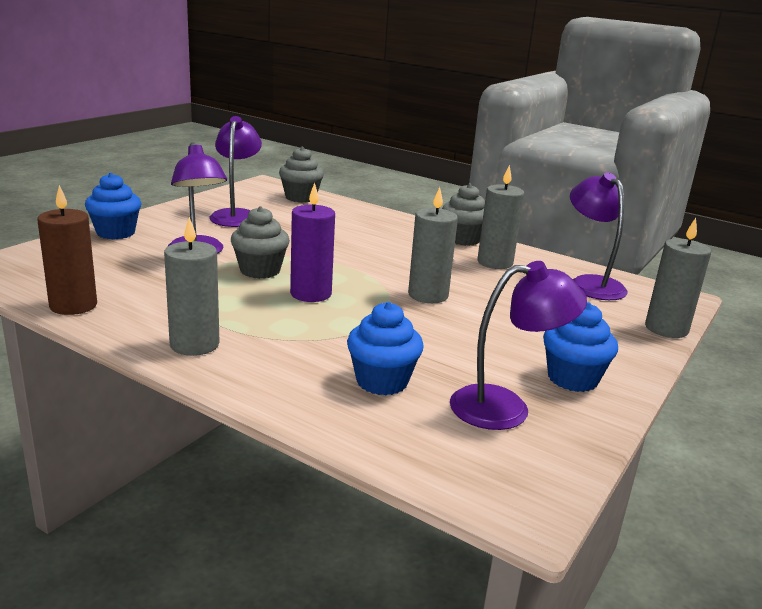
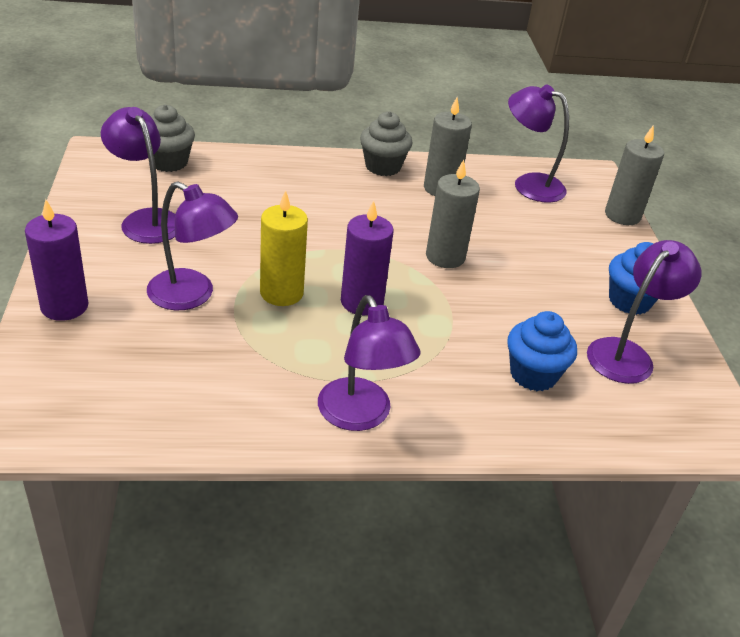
camera: 40 degrees left, 15 degrees up
brown candle [37,185,97,315] -> none
blue cupcake [85,173,142,239] -> purple candle [25,199,88,321]
grey candle [164,217,220,356] -> purple lamp [318,295,421,431]
grey cupcake [231,206,290,279] -> yellow candle [260,190,308,306]

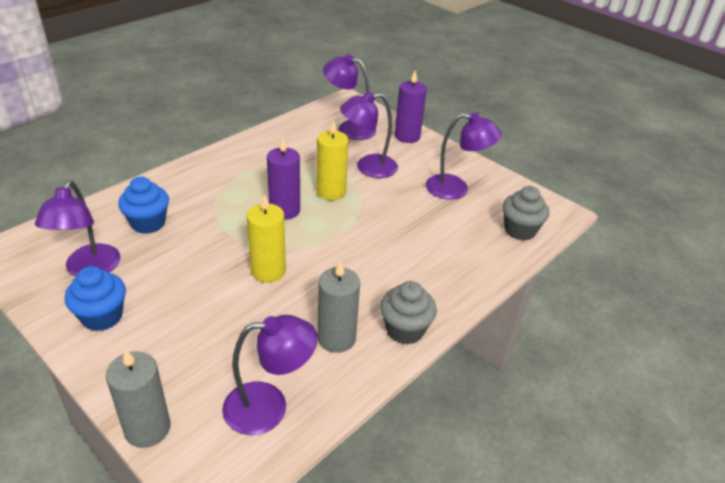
camera: 140 degrees right, 0 degrees up
purple lamp [318,295,421,431] -> purple lamp moved to [323,54,376,140]
grey candle [426,160,480,268] -> yellow candle [247,194,286,283]

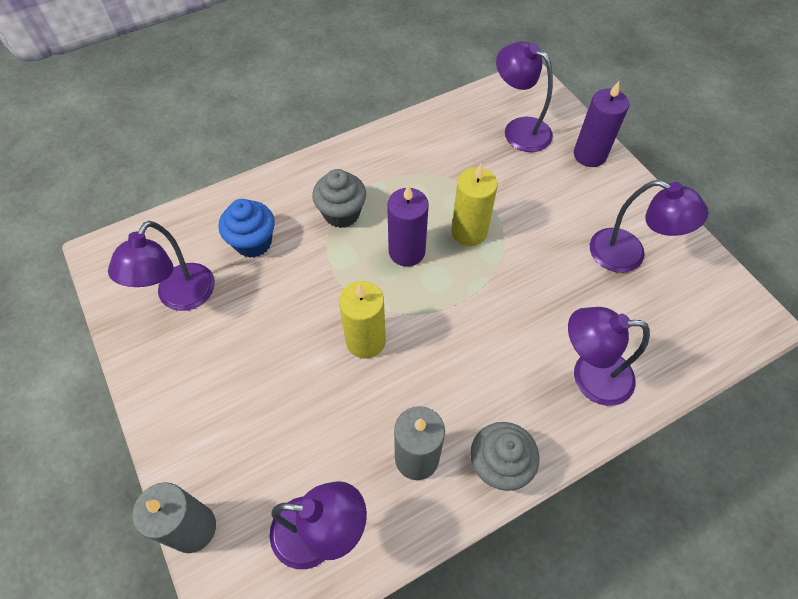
camera: 20 degrees right, 20 degrees up
blue cupcake [65,266,126,331] -> none
purple lamp [340,91,398,178] -> purple lamp moved to [568,307,650,406]
grey cupcake [502,186,549,241] -> grey cupcake moved to [312,169,366,228]

